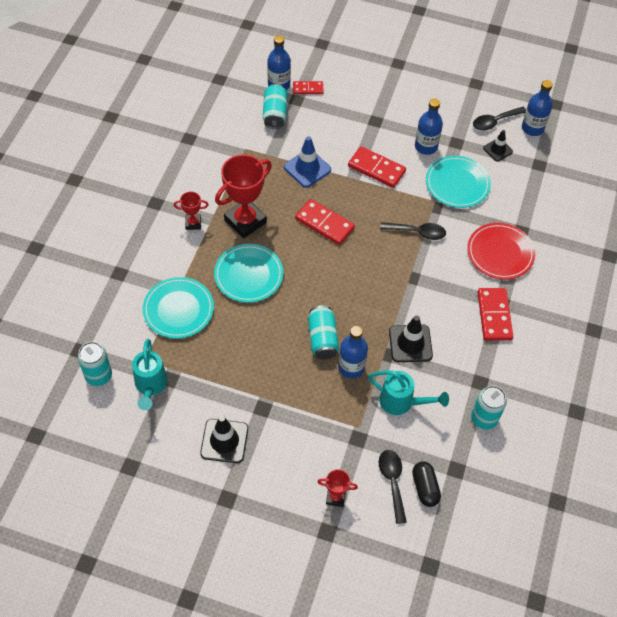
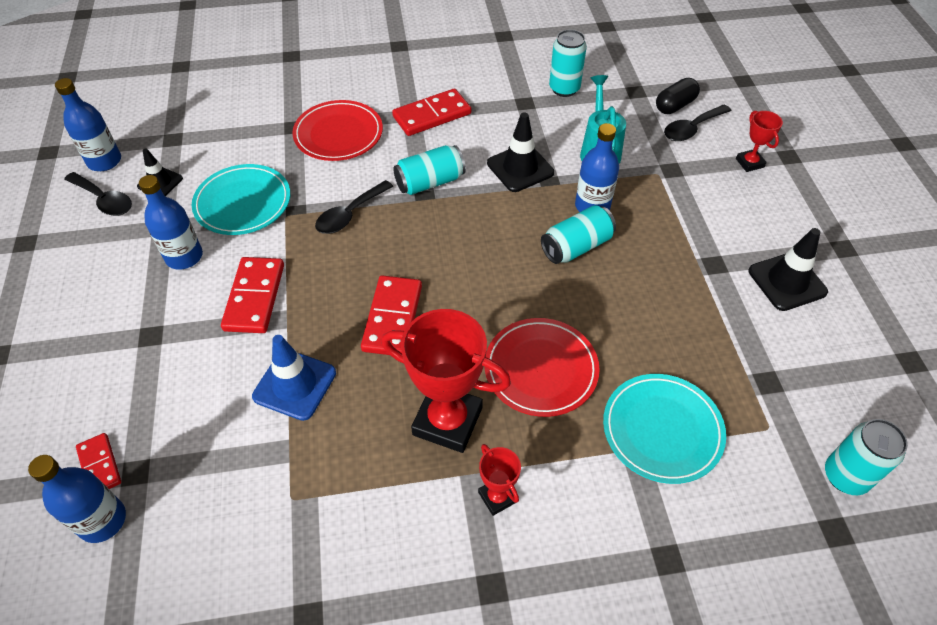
camera: 115 degrees left, 5 degrees down
turquoise watering can [132,339,168,410] -> none
turquoise plate [214,244,283,303] -> red plate [485,318,600,417]
turquoise can [263,84,288,129] -> turquoise can moved to [393,145,466,195]
black spoon [380,222,446,240] -> black spoon turned 120 degrees counterclockwise [315,180,394,234]

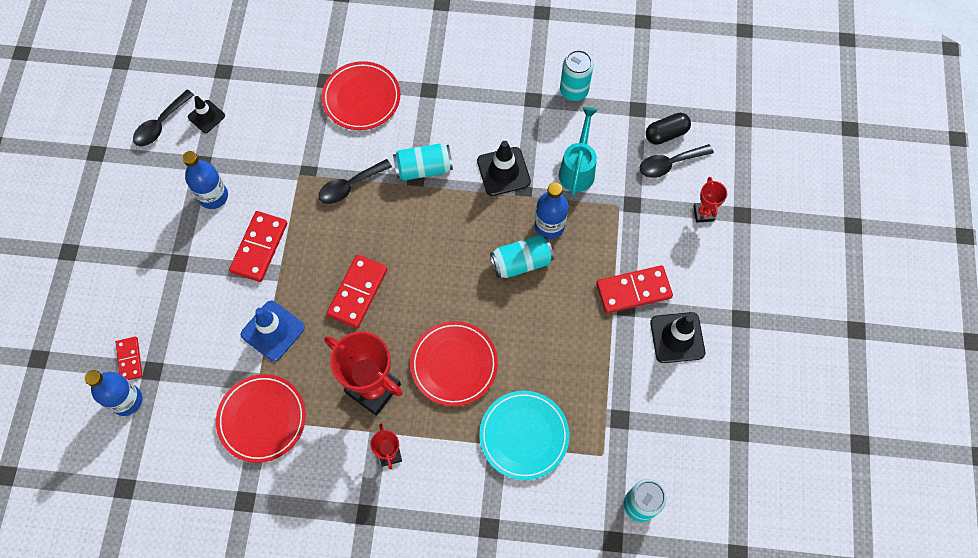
camera: 15 degrees right, 15 degrees up
blue bottle [55,78,121,171] -> none
black spoon [64,172,132,216] -> black spoon turned 75 degrees clockwise [133,90,194,146]
turquoise plate [192,164,290,235] -> none
red domino [392,89,471,136] -> red domino moved to [596,265,673,313]
none -> red plate [216,374,306,463]

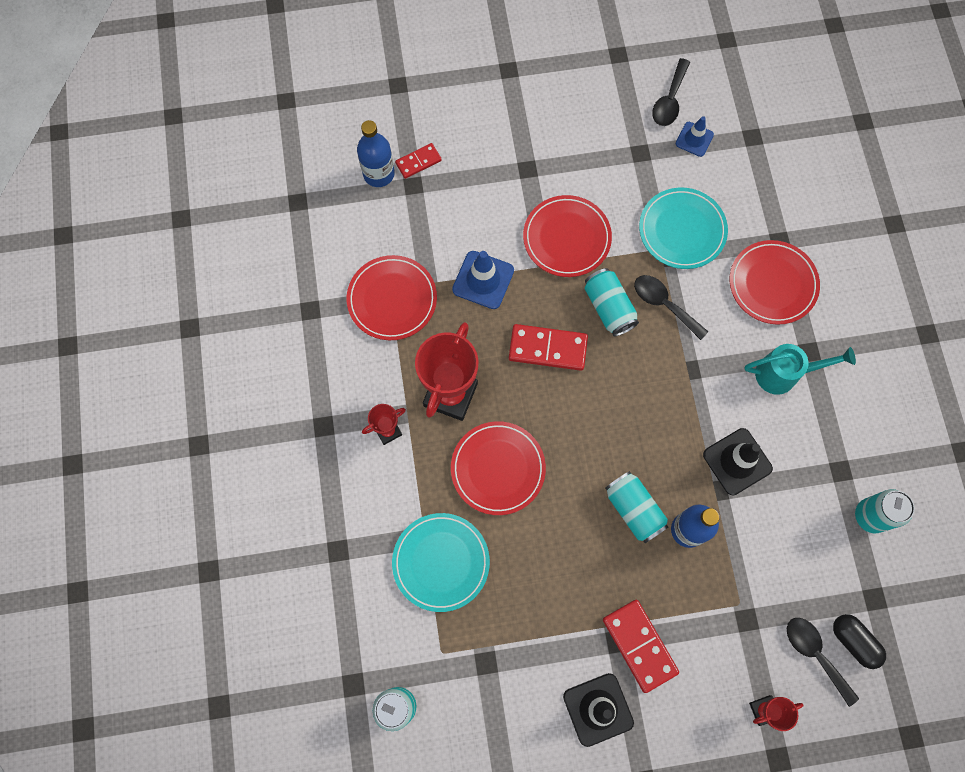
camera: 75 degrees right, 5 degrees up
black spoon [133,90,194,146] -> black spoon turned 90 degrees counterclockwise [652,58,690,126]
blue bottle [182,151,228,209] -> none
black traffic cone [188,96,225,133] -> blue traffic cone [676,116,714,157]
red domino [229,211,287,282] -> red plate [523,195,612,277]
turquoise can [393,144,453,181] -> turquoise can moved to [584,268,639,336]
turquoise watering can [559,107,598,196] -> turquoise watering can moved to [744,344,856,395]
none -> turquoise plate [639,188,728,269]

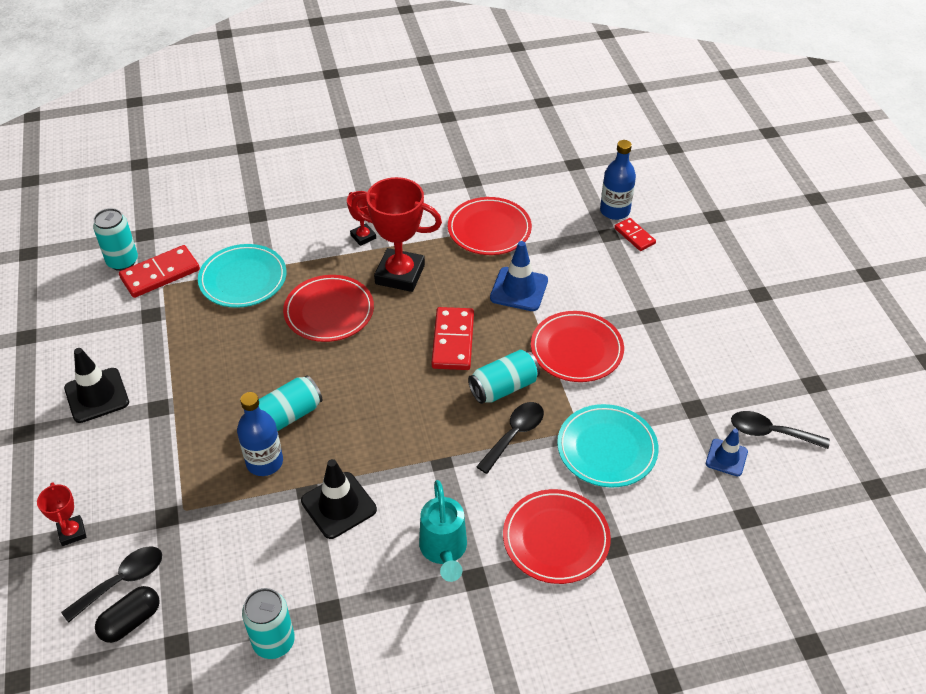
camera: 85 degrees right, 25 degrees down
red domino [603,600,679,693] -> red domino moved to [119,245,200,298]

